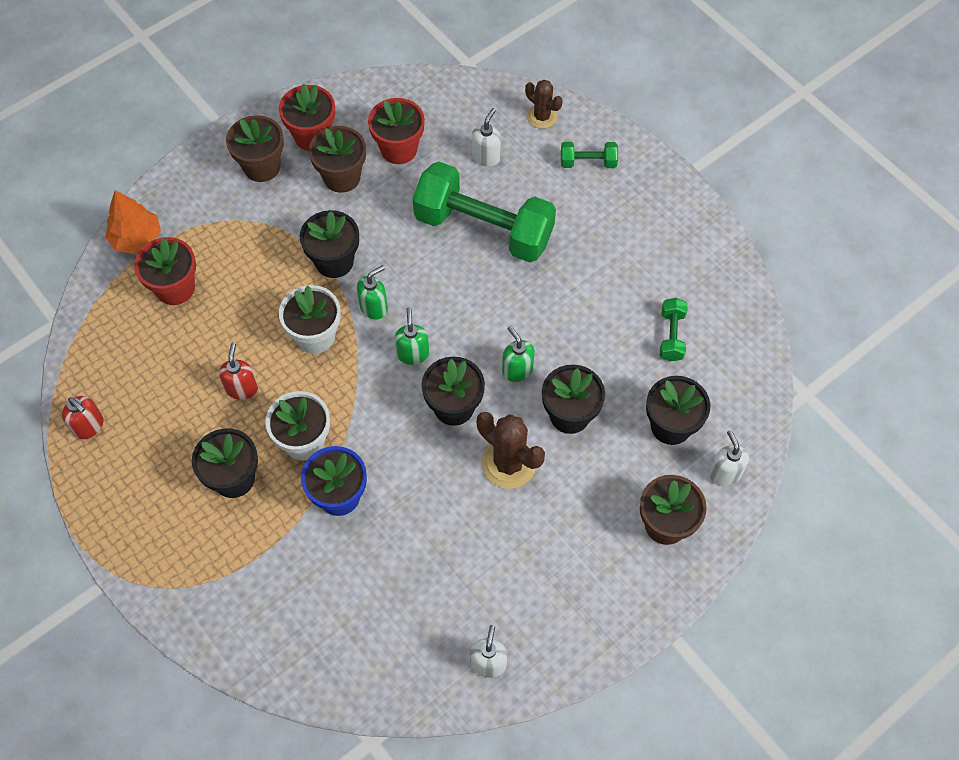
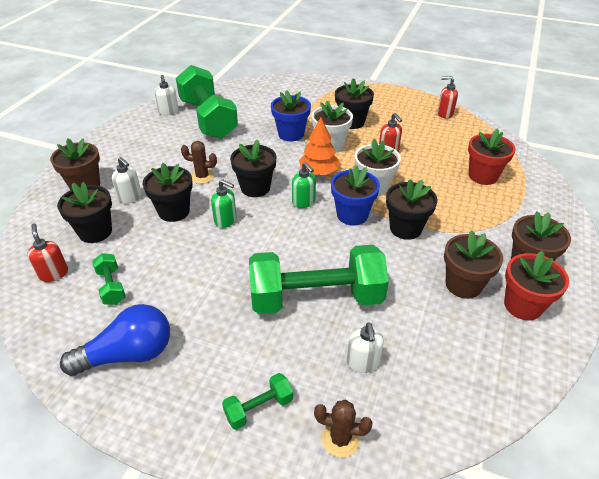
camera: 150 degrees right, 20 degrees down
orange tree [105,190,161,254] -> orange tree moved to [299,117,340,175]
green soap dispenser [357,265,388,319] -> blue flower pot [331,165,380,226]
red flower pot [368,98,425,164] -> none
brown cactus [477,412,545,489] -> brown cactus [181,141,217,184], size x0.63
white soap dispenser [709,430,749,486] -> white soap dispenser moved to [112,157,142,204]
none -> red soap dispenser [27,223,68,282]
none -> blue light bulb [60,304,170,376]
none -> green dumbbell [176,65,238,139]

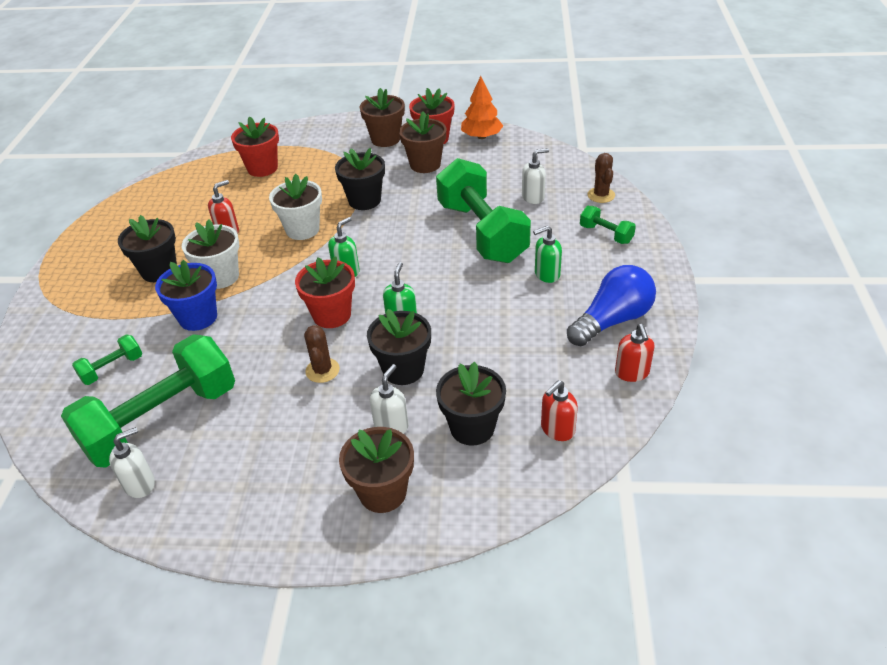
camera: 105 degrees left, 0 degrees up
blue light bulb [60,304,170,376] -> blue light bulb turned 90 degrees clockwise [567,265,656,346]
green dumbbell [92,253,126,305] -> green dumbbell moved to [72,335,142,385]
black flower pot [230,139,276,197] -> red flower pot [295,256,355,328]
orange tree [299,117,340,175] -> orange tree moved to [461,76,503,139]
blue flower pot [331,165,380,226] -> none
red soap dispenser [437,76,458,118] -> red soap dispenser moved to [615,324,655,382]
none -> green soap dispenser [533,225,562,283]

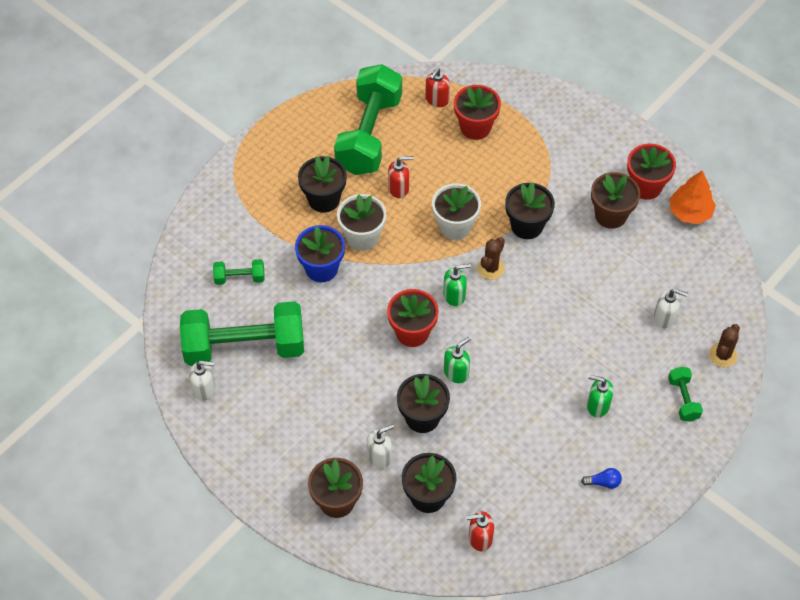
camera: 35 degrees right, 15 degrees up
brown cactus [304,325,340,383] -> brown cactus moved to [478,237,505,280]
brown flower pot [359,88,405,147] -> none
green dumbbell [436,158,531,263] -> green dumbbell moved to [334,64,402,175]
blue light bulb [567,265,656,346] -> blue light bulb [581,468,622,489], size x0.42
red soap dispenser [615,324,655,382] -> red soap dispenser moved to [425,68,450,107]

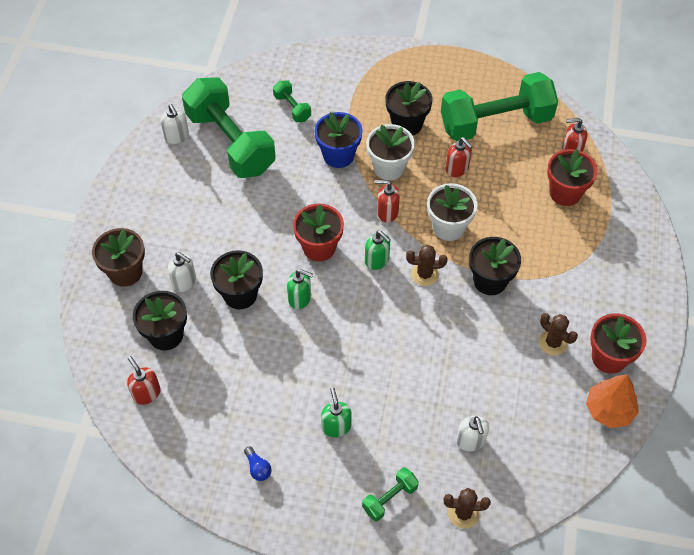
camera: 60 degrees right, 0 degrees up
brown flower pot [591,172,640,229] -> brown cactus [539,313,578,356]
none -> red soap dispenser [375,180,400,223]

